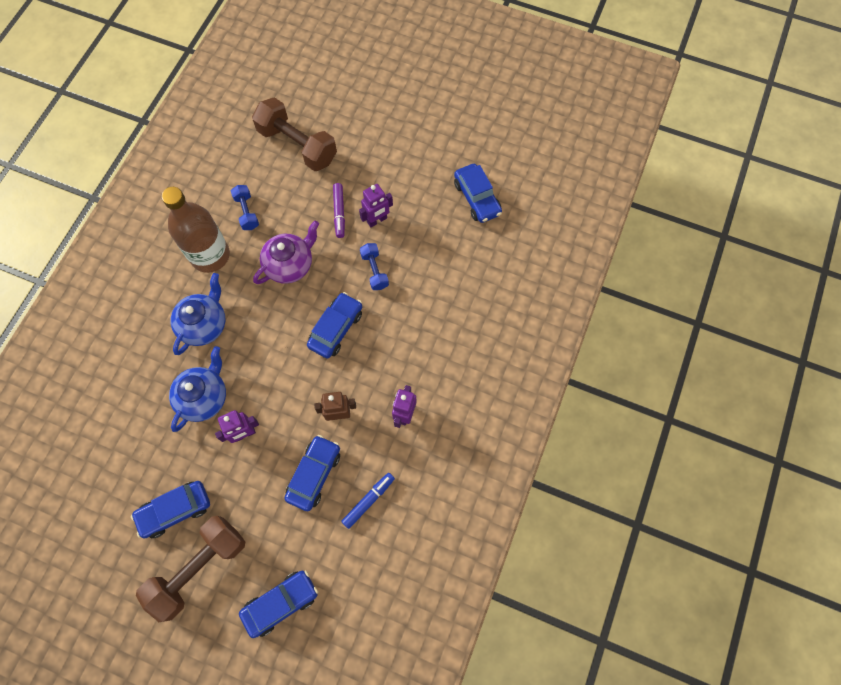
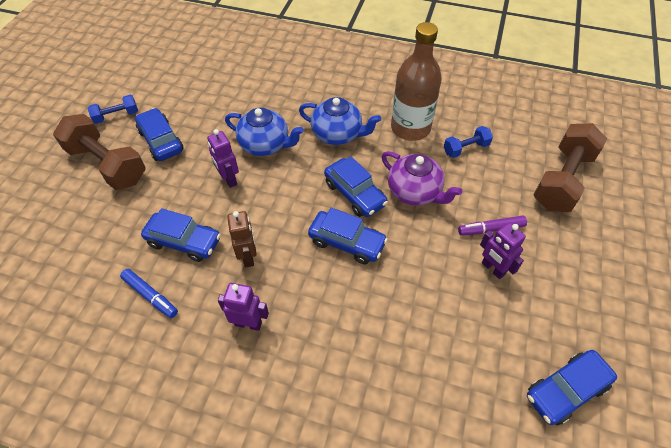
camera: 85 degrees right, 15 degrees down
blue car [239,571,318,638] -> blue car moved to [324,157,388,217]
blue dumbbell [360,243,389,290] -> blue dumbbell moved to [88,95,138,124]

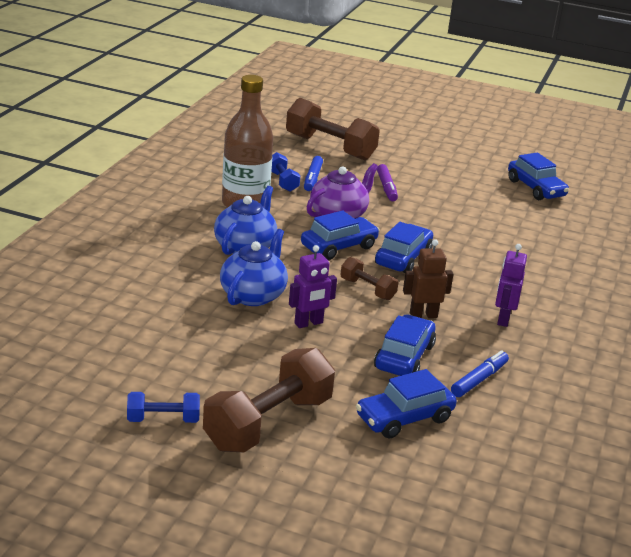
camera: 90 degrees left, 25 degrees down
blue dumbbell [88,95,138,124] -> blue dumbbell turned 75 degrees counterclockwise [127,392,200,423]
blue car [135,108,184,161] -> blue car moved to [356,369,457,439]
purple robot [480,222,526,279] -> none
none -> blue marker [304,156,323,191]
none -> brown dumbbell [341,257,398,300]

